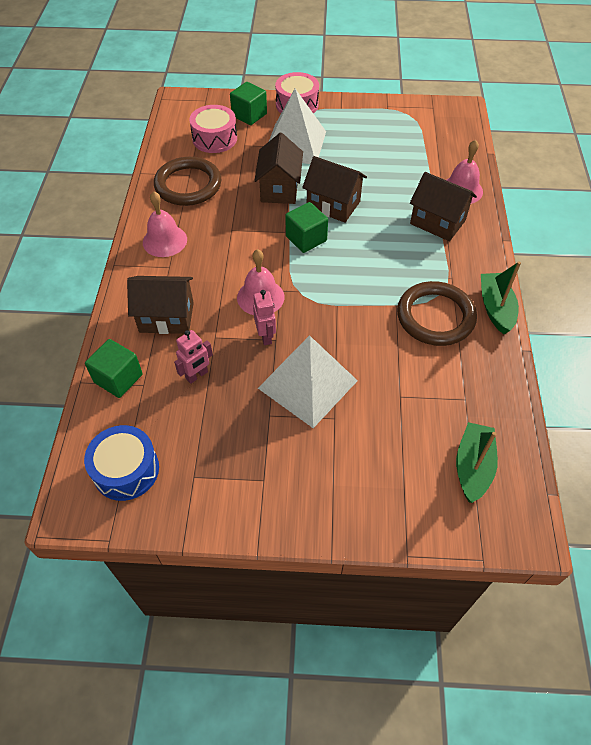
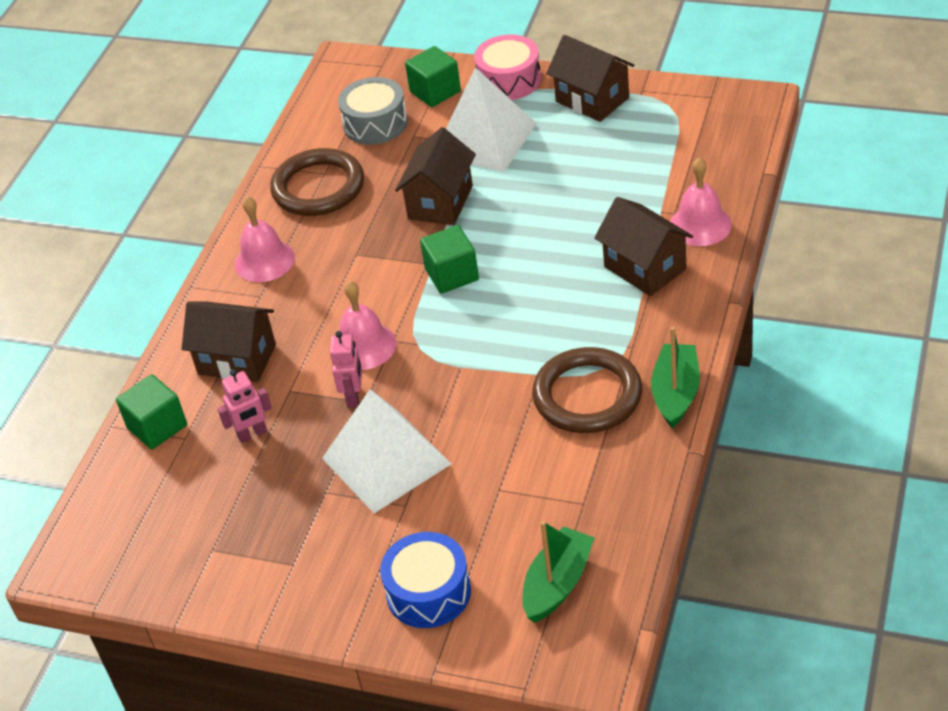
camera: 20 degrees right, 10 degrees down
blue drum [84,425,159,501] -> blue drum moved to [380,532,471,628]
pink drum [189,105,237,153] -> grey drum [338,77,408,145]
brown house [302,156,367,223] -> brown house moved to [546,35,634,122]

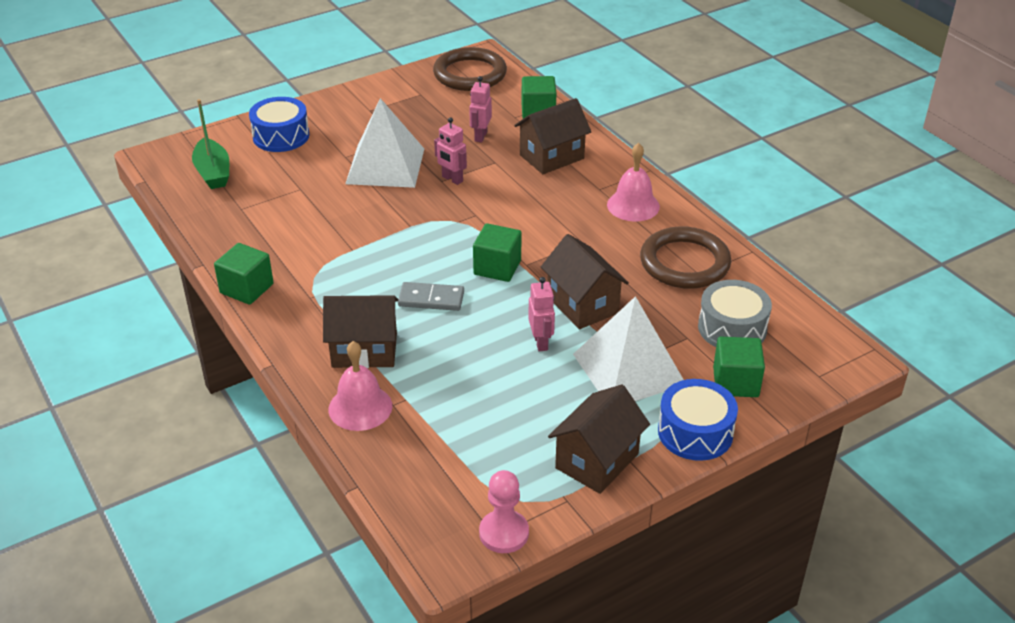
camera: 125 degrees right, 5 degrees down
pink bell [340,281,396,370] -> none
pink drum [474,34,541,100] -> blue drum [658,379,738,461]
brown ring [532,347,642,433] -> brown ring moved to [433,47,507,91]
brown house [546,35,634,122] -> brown house turned 45 degrees counterclockwise [548,384,650,494]
green boat [651,327,700,428] -> green cube [214,243,274,305]
none -> grey domino [398,282,464,311]
none -> pink pawn [479,470,529,553]
none -> pink robot [528,277,555,352]

